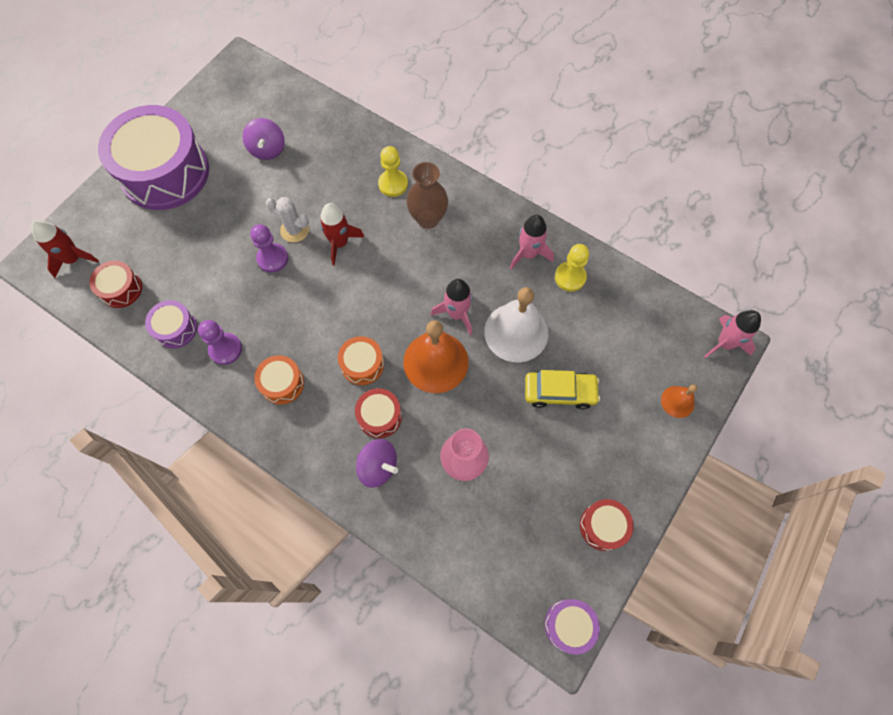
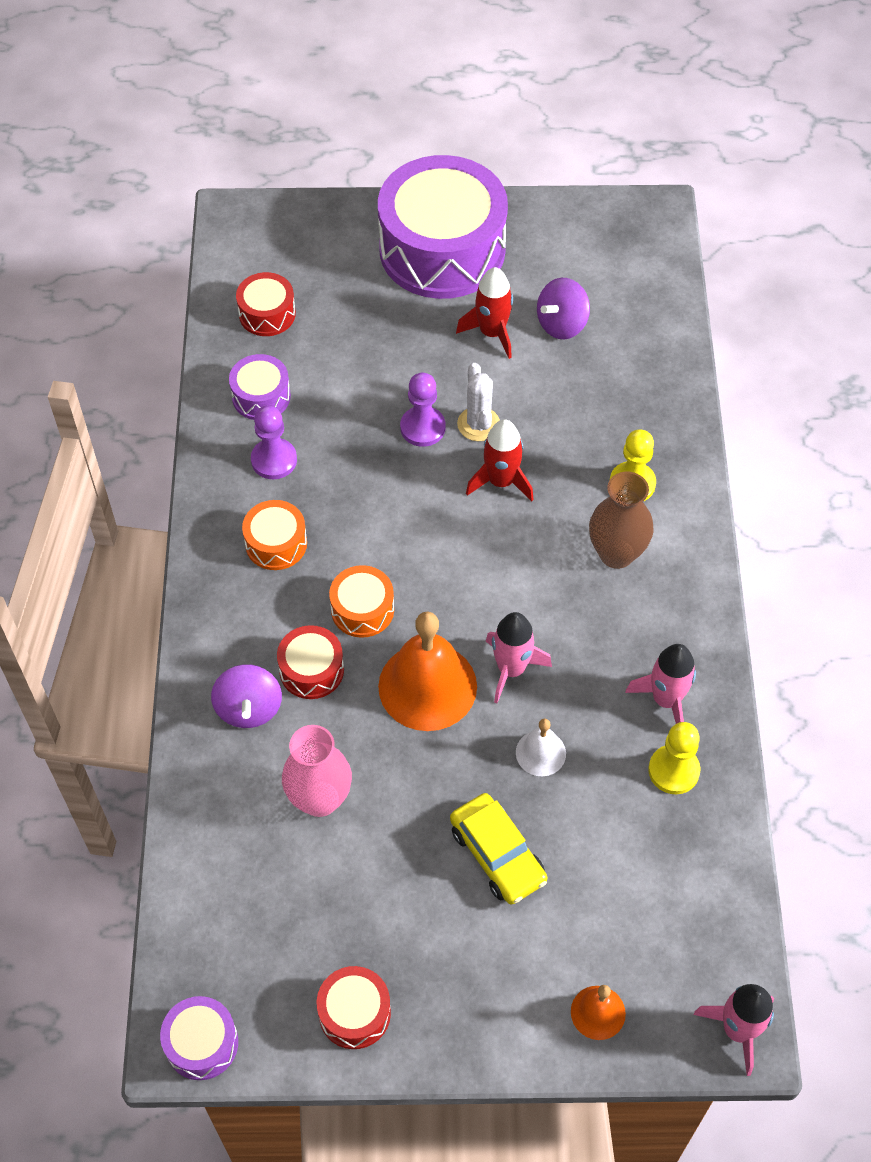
camera: 55 degrees right, 10 degrees down
red rocket [31,220,99,278] -> red rocket moved to [456,267,513,359]
white bell [484,287,548,362] -> white bell [516,718,566,776], size x0.50

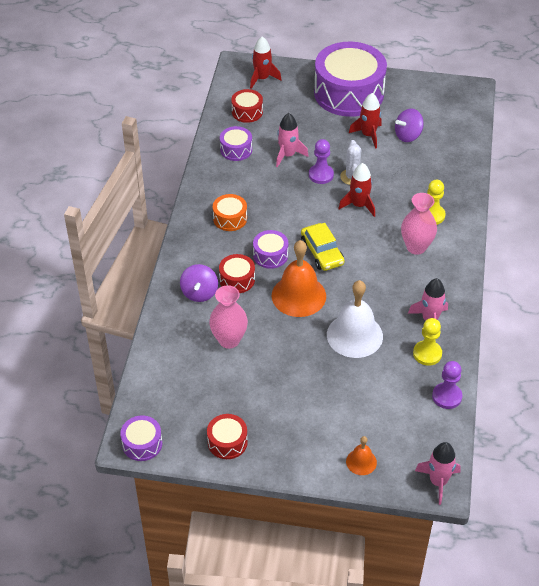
camera: 10 degrees right, 10 degrees down
purple pawn [251,405,297,479] -> purple pawn moved to [432,361,462,409]
orange drum [329,565,394,638] -> purple drum [253,230,288,269]
yellow car [450,793,548,904] -> yellow car moved to [301,223,345,271]
pink rocket [486,612,552,703] -> pink rocket moved to [276,113,308,168]
white bell [516,718,566,776] -> white bell [327,280,383,358], size x2.00
brown vase [589,472,654,569] -> pink vase [401,193,437,255]
none -> red rocket [250,36,281,89]

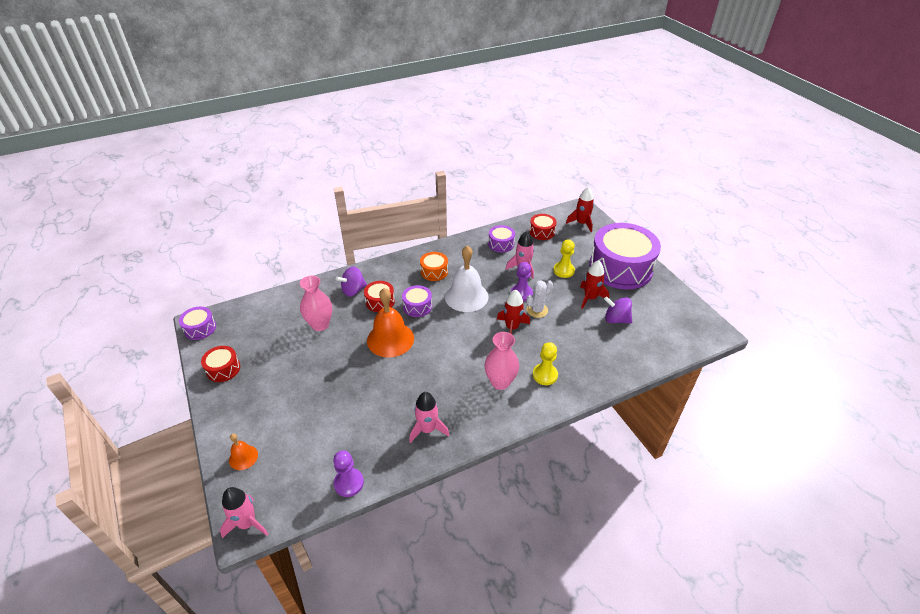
camera: 55 degrees right, 5 degrees down
yellow car [301,223,345,271] -> none
white bell [327,280,383,358] -> white bell moved to [445,245,489,312]
yellow pawn [413,318,442,366] -> yellow pawn moved to [553,239,575,278]

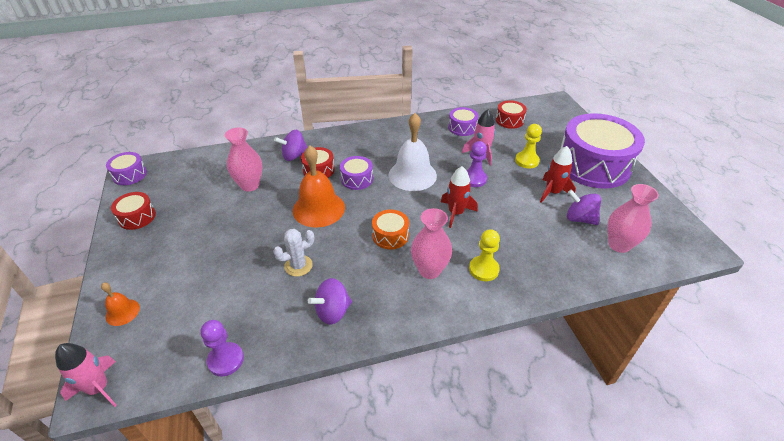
camera: 10 degrees right, 0 degrees up
pink rocket [409,392,449,443] -> purple spinning top [308,278,352,324]
orange drum [420,252,448,281] -> orange drum moved to [372,210,409,249]
white cactus [526,280,553,318] -> white cactus moved to [273,229,314,277]
red rocket [566,187,594,232] -> none
none -> pink vase [607,184,659,253]

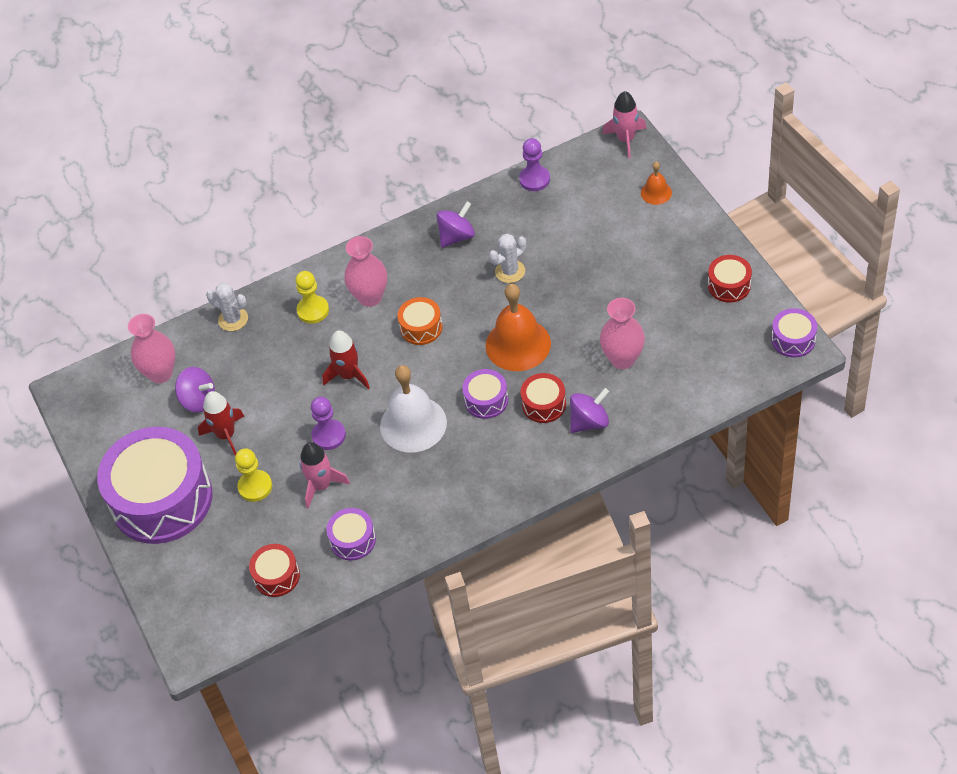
camera: 175 degrees right, 10 degrees up
none -> white cactus [206,283,248,331]

